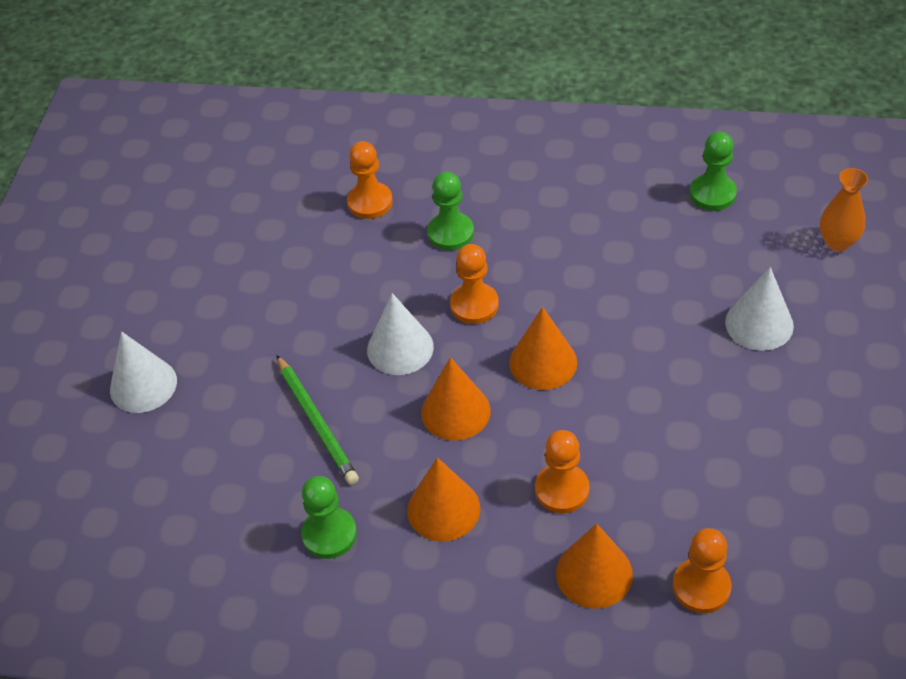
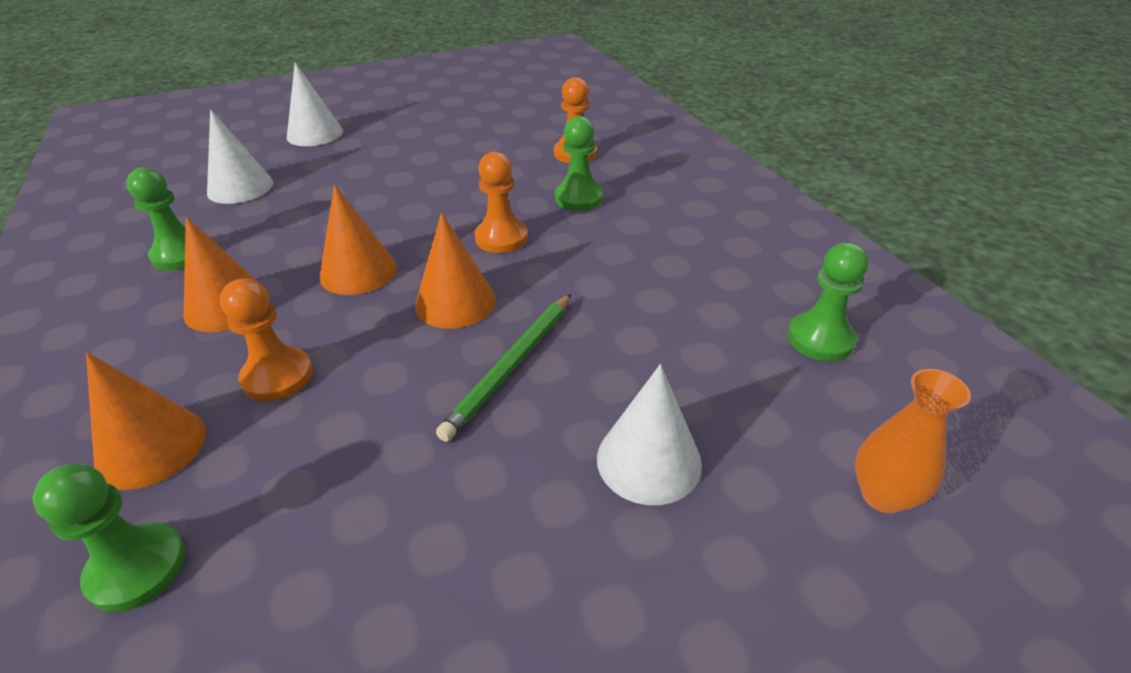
camera: 55 degrees right, 10 degrees down
green pencil [277,355,359,485] -> green pencil moved to [436,294,571,442]
white cone [367,293,434,375] -> white cone moved to [207,109,273,204]
orange pawn [673,528,732,613] -> green pawn [33,464,186,612]

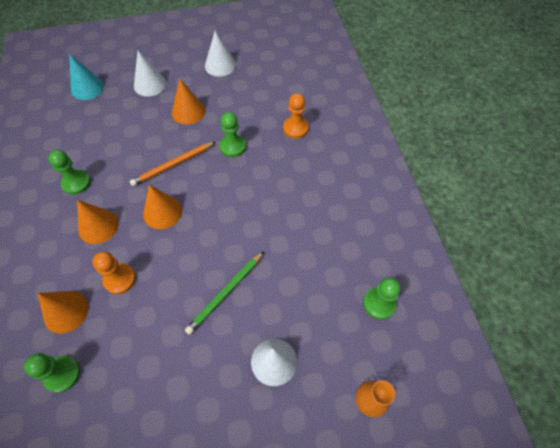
camera: 10 degrees right, 20 degrees up
white cone [207,109,273,204] -> white cone moved to [205,31,236,77]
orange cone [415,212,496,329] -> orange cone moved to [172,78,205,125]
orange pawn [475,152,528,253] -> none
green pawn [555,116,603,211] -> green pawn moved to [219,112,246,157]
none -> turquoise cone [69,54,104,100]
none -> orange pencil [130,142,215,186]

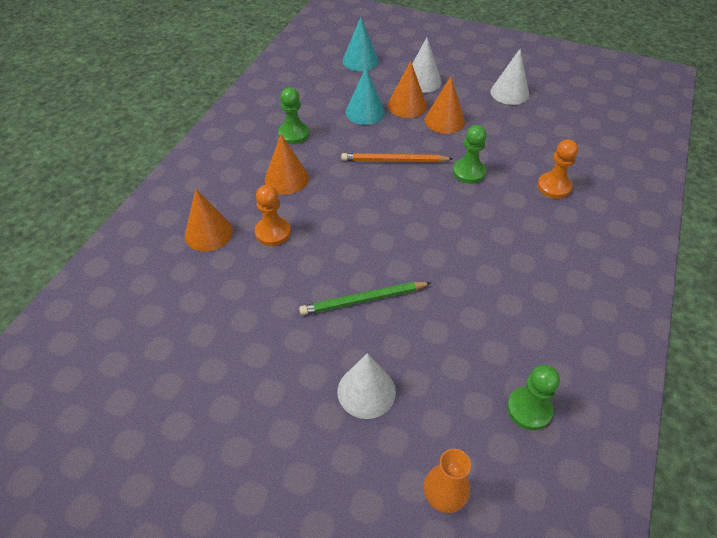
camera: 35 degrees right, 10 degrees down
green pawn [24,353,80,393] -> none
orange cone [143,185,182,229] -> orange cone moved to [388,61,427,118]
none -> turquoise cone [346,68,385,125]

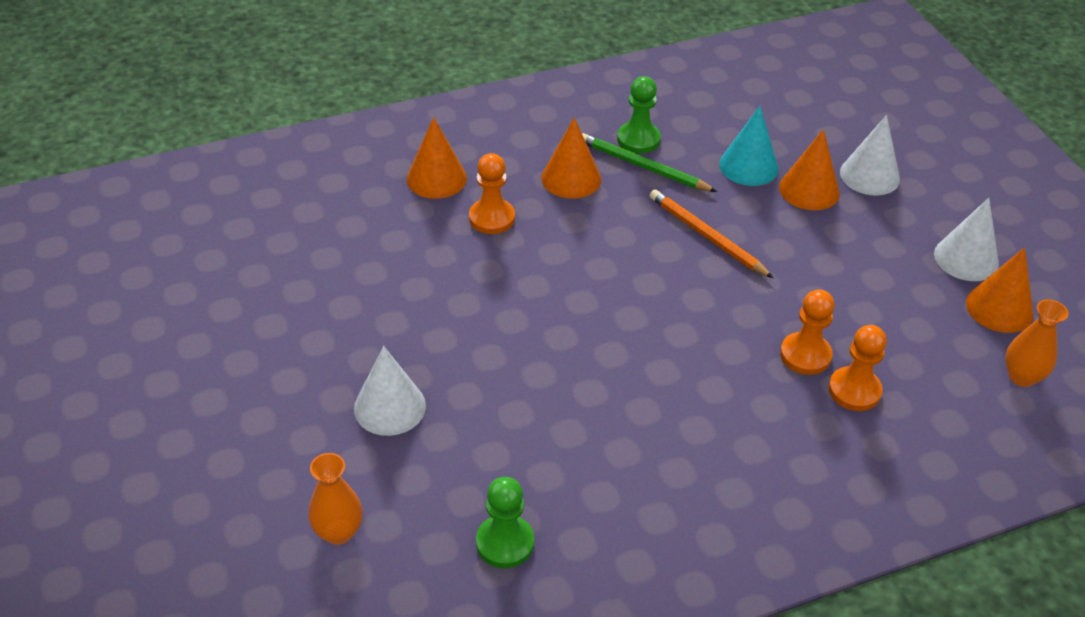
camera: 45 degrees right, 5 degrees down
green pencil [299,282,431,315] -> green pencil moved to [582,133,717,192]
turquoise cone [343,17,379,71] -> none
orange cone [425,76,465,134] -> orange cone moved to [966,247,1034,333]
green pawn [453,125,487,184] -> none
none -> orange pawn [780,289,835,375]
none -> orange vase [1005,299,1068,387]

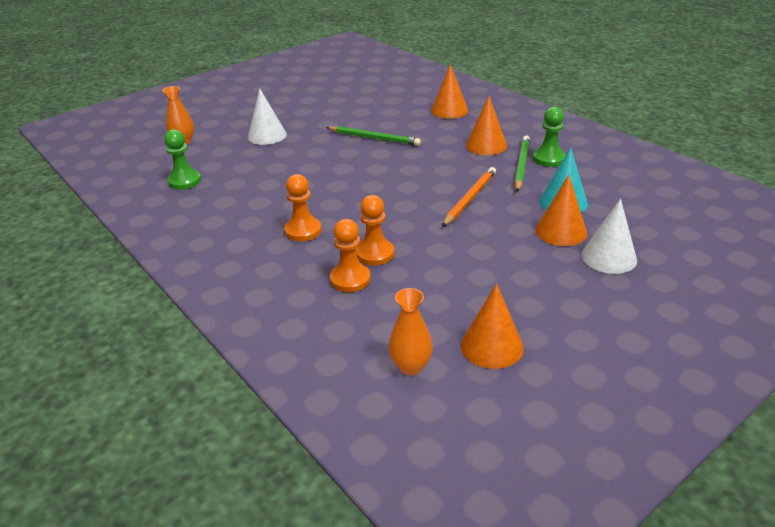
camera: 75 degrees right, 10 degrees down
orange pawn [469,153,515,234] -> orange pawn moved to [285,174,322,241]
white cone [934,198,999,281] -> none
none -> green pencil [326,126,421,146]

